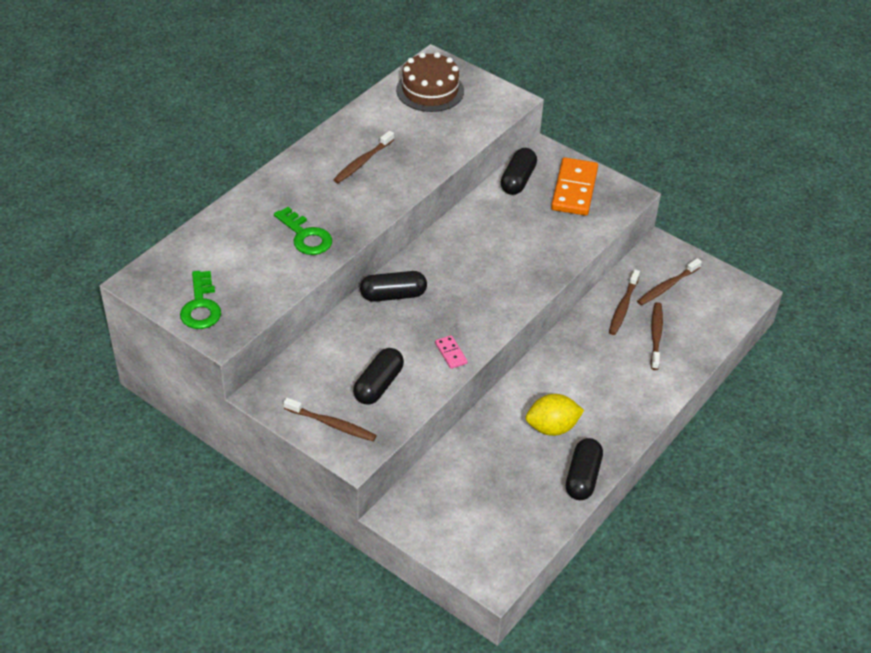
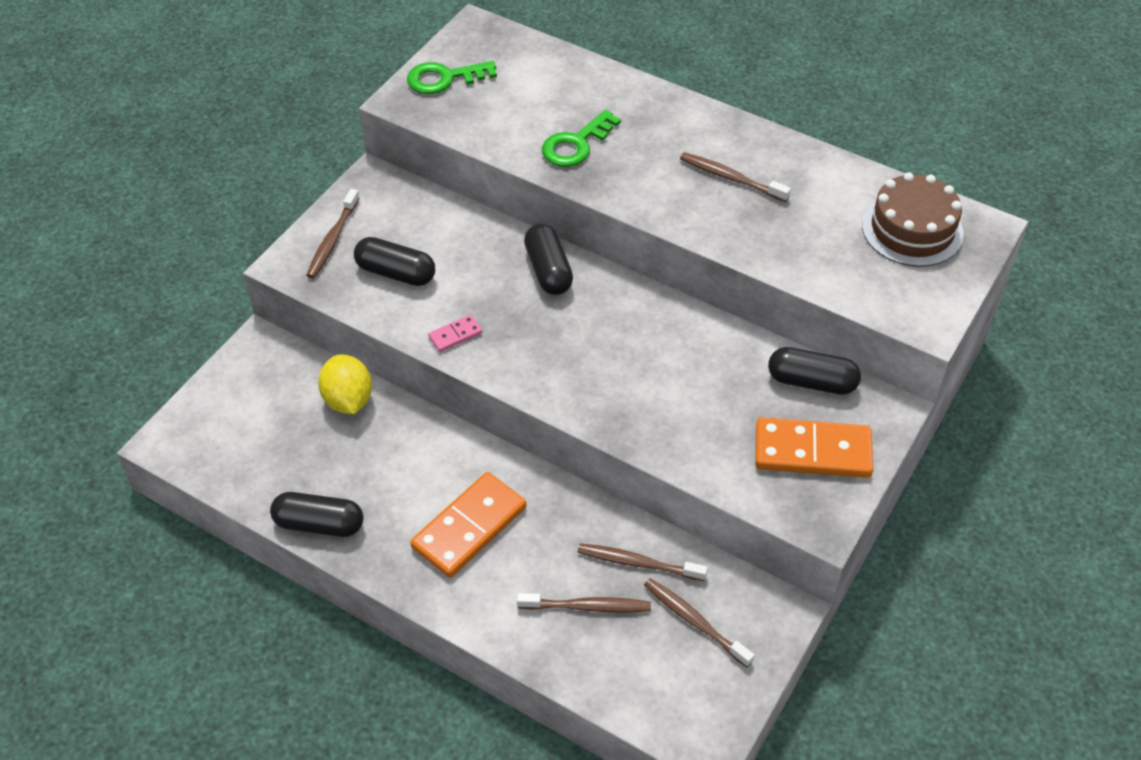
camera: 85 degrees right, 5 degrees up
yellow lemon [526,394,584,436] -> yellow lemon moved to [318,354,372,414]
none -> orange domino [410,472,527,578]

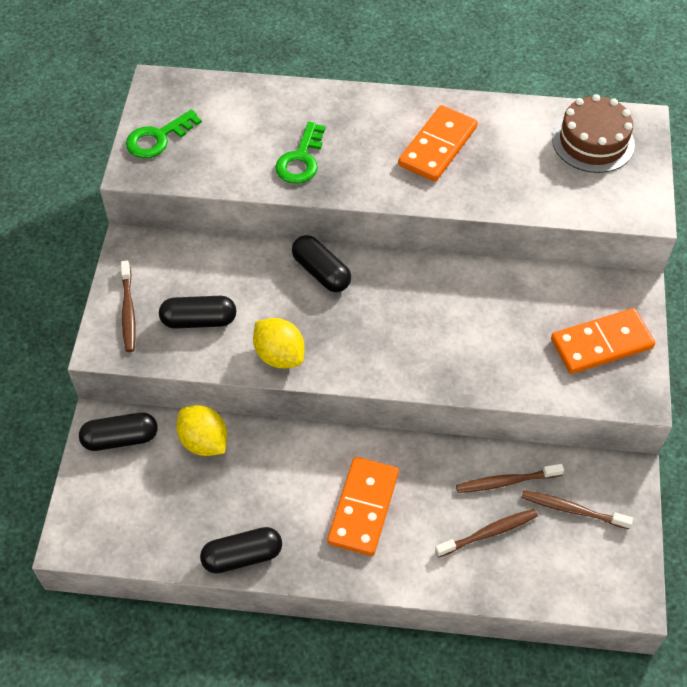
camera: 25 degrees left, 5 degrees up
pink domino [428,315,482,352] -> yellow lemon [253,318,304,369]
brown toothbrush [680,152,791,202] -> orange domino [398,105,478,182]
black capsule [768,347,861,395] -> black capsule moved to [79,412,157,451]

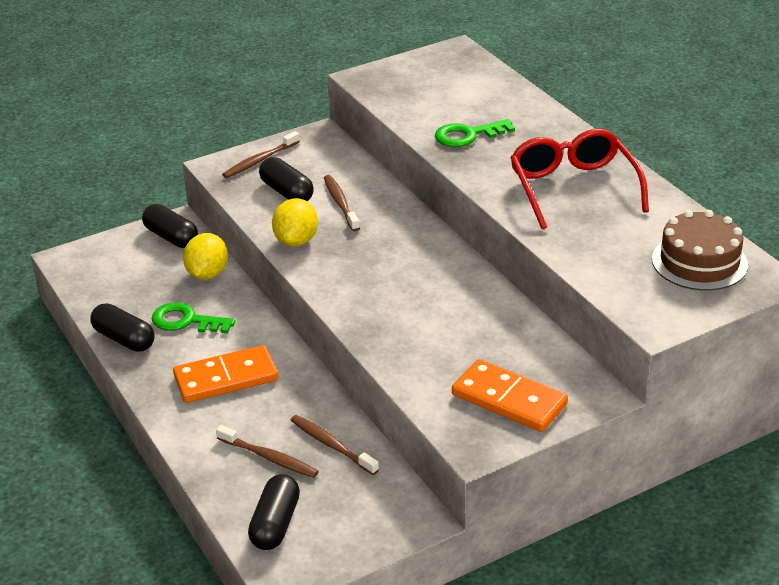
camera: 55 degrees right, 20 degrees down
green key [126,109,202,158] -> green key moved to [152,302,236,333]
black capsule [292,235,351,292] -> black capsule moved to [248,474,300,550]
orange domino [398,105,478,182] -> red glasses [510,129,649,229]
brown toothbrush [521,490,633,529] -> brown toothbrush moved to [324,175,360,231]

